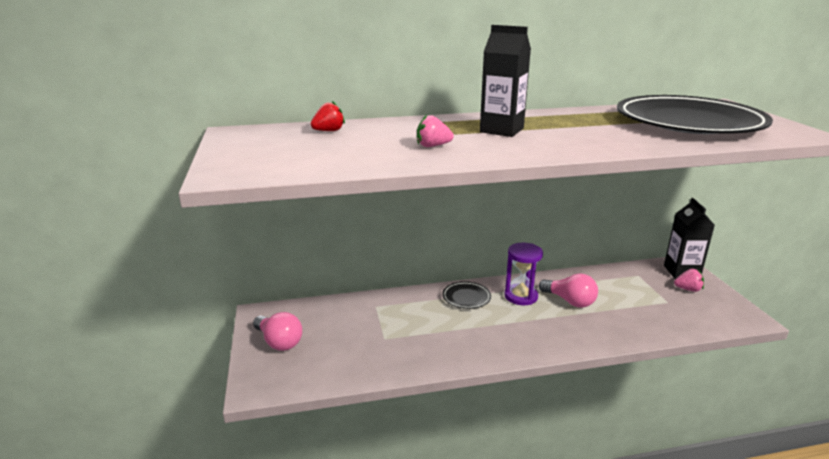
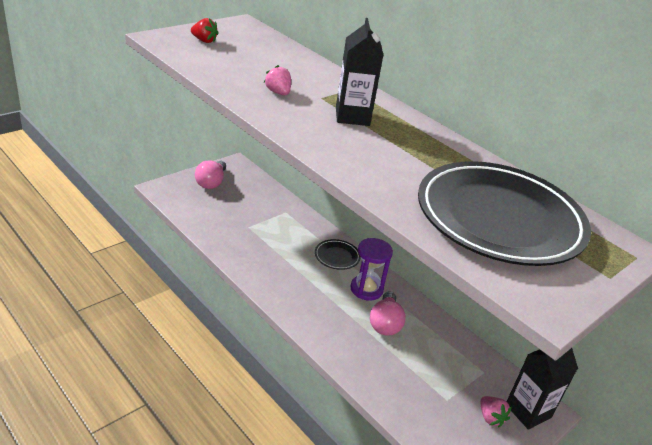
camera: 55 degrees right, 10 degrees up
red strawberry [311,101,345,131] -> red strawberry moved to [191,18,219,43]

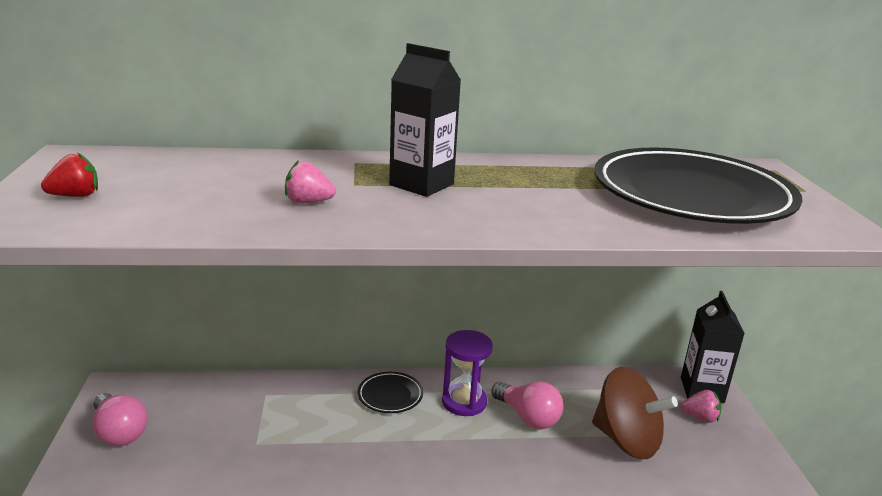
camera: 50 degrees left, 10 degrees down
none -> brown spinning top [592,367,678,459]

